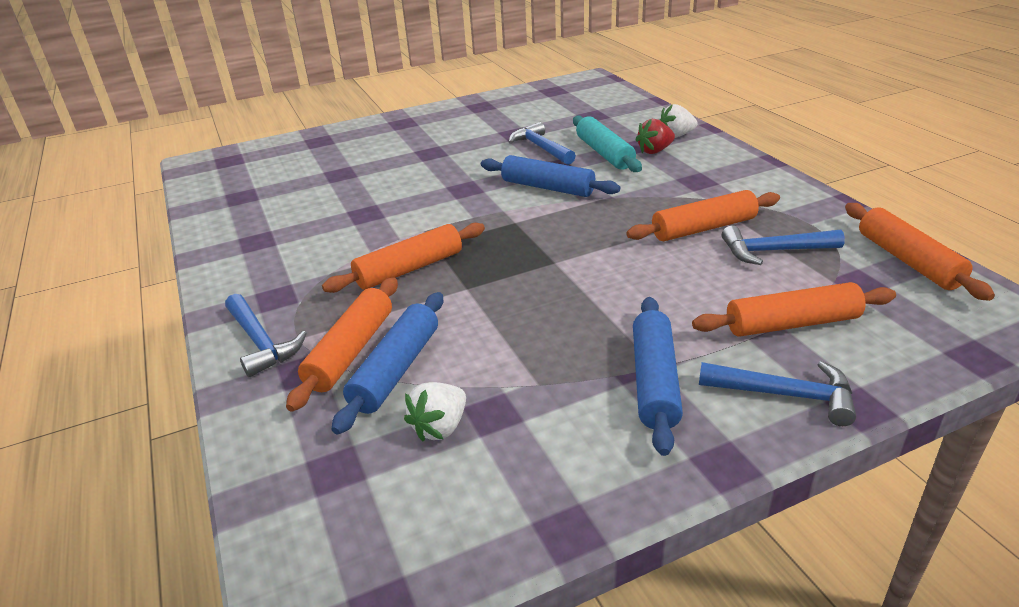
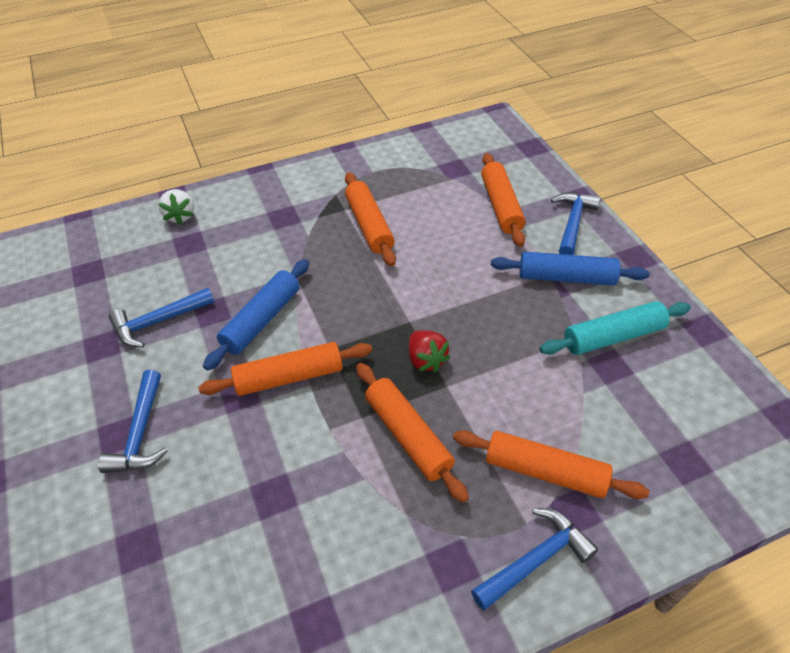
camera: 90 degrees left, 15 degrees up
blue rolling pin [331,292,443,435] -> none
white strawberry [404,382,466,442] -> none
turquoise rolling pin [573,115,642,172] -> turquoise rolling pin moved to [540,301,691,355]
red strawberry [635,119,675,154] -> red strawberry moved to [409,330,451,372]
blue hammer [722,225,845,265] -> blue hammer moved to [98,370,168,473]
orange rolling pin [845,203,995,301] -> orange rolling pin moved to [198,342,372,396]

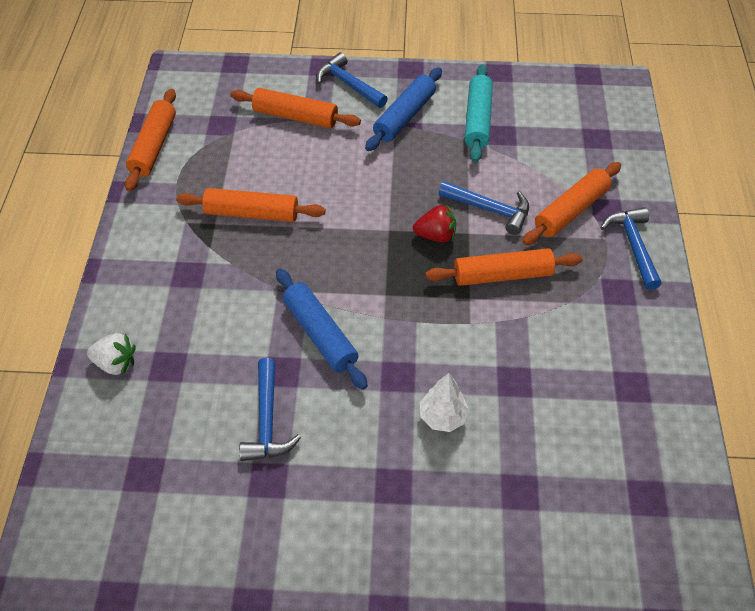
camera: 65 degrees left, 5 degrees up
blue hammer [98,370,168,473] -> blue hammer moved to [439,181,529,235]
orange rolling pin [198,342,372,396] -> orange rolling pin moved to [125,89,176,192]
none -> white tree [420,373,469,432]

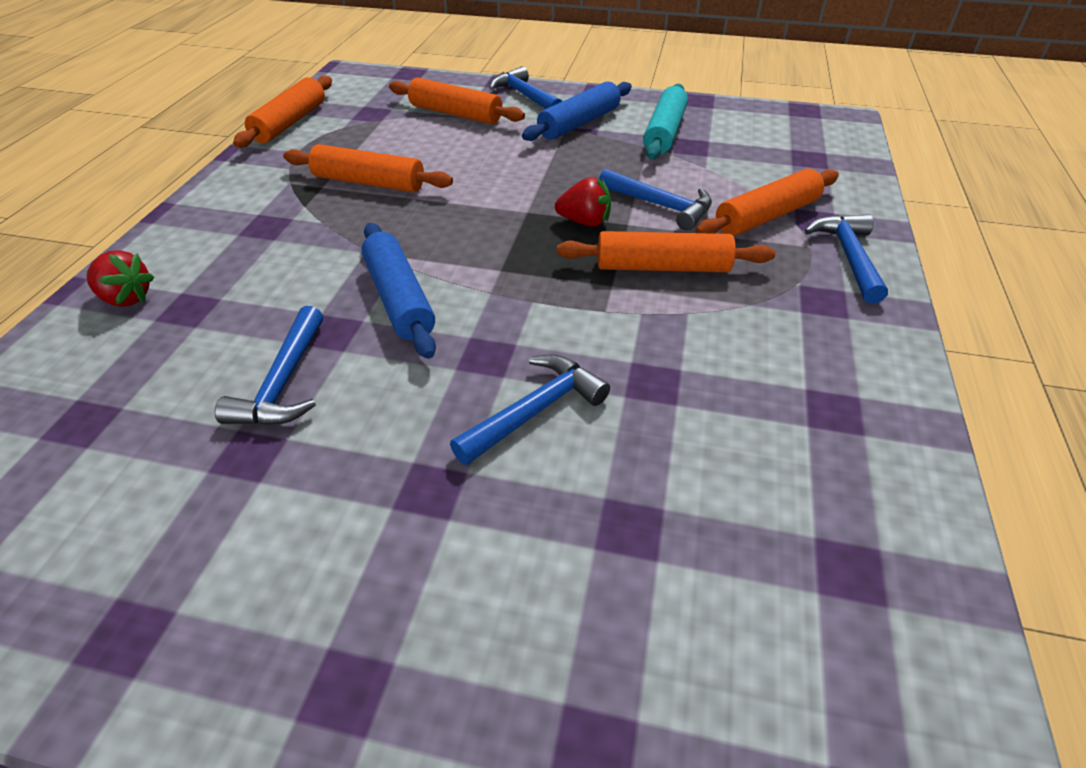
camera: 10 degrees right, 10 degrees down
white strawberry [87,333,136,376] -> red strawberry [86,250,154,307]
white tree [420,373,469,432] -> blue hammer [450,354,610,465]

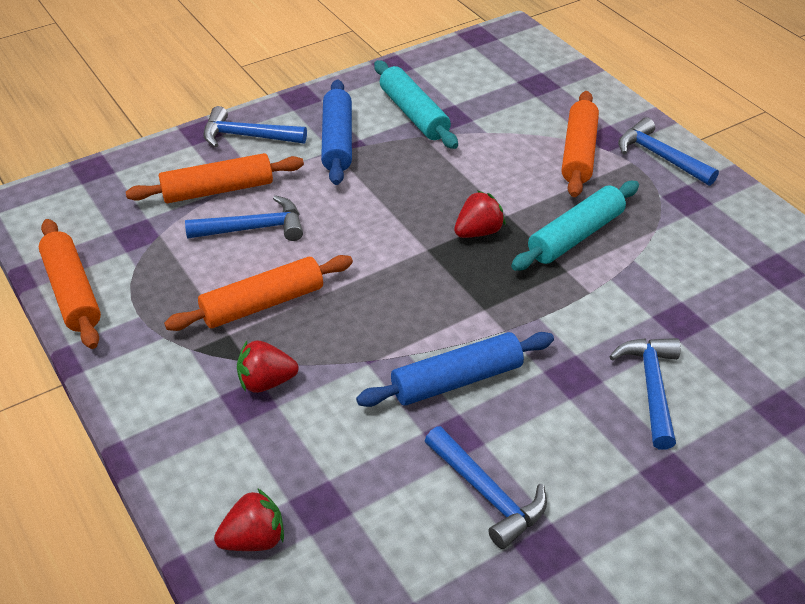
camera: 45 degrees left, 0 degrees up
blue rolling pin [362,223,436,359] -> blue rolling pin turned 45 degrees counterclockwise [356,332,554,407]
orange rolling pin [557,231,775,272] -> turquoise rolling pin [511,181,639,271]
blue hammer [599,169,712,231] -> blue hammer moved to [185,195,303,241]
none -> red strawberry [237,340,299,393]

